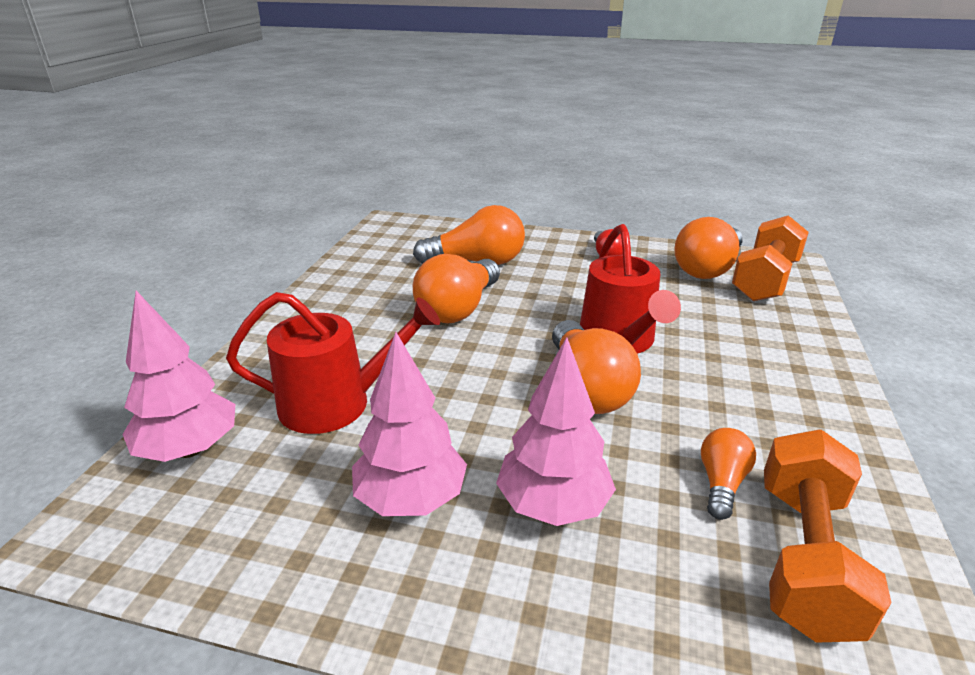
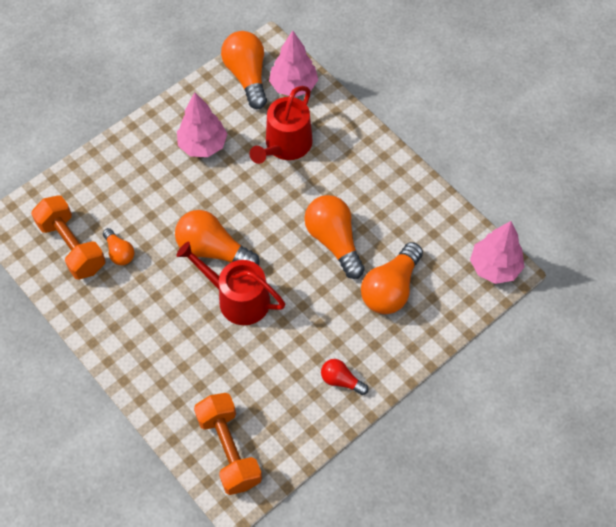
camera: 125 degrees right, 30 degrees up
pink tree [496,337,616,526] -> pink tree moved to [470,221,524,284]
orange light bulb [674,217,743,279] -> orange light bulb moved to [221,31,267,109]

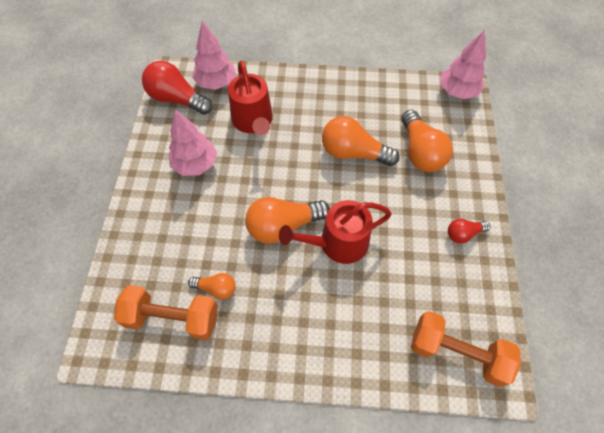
camera: 45 degrees left, 0 degrees up
orange light bulb [221,31,267,109] -> red light bulb [142,61,213,115]

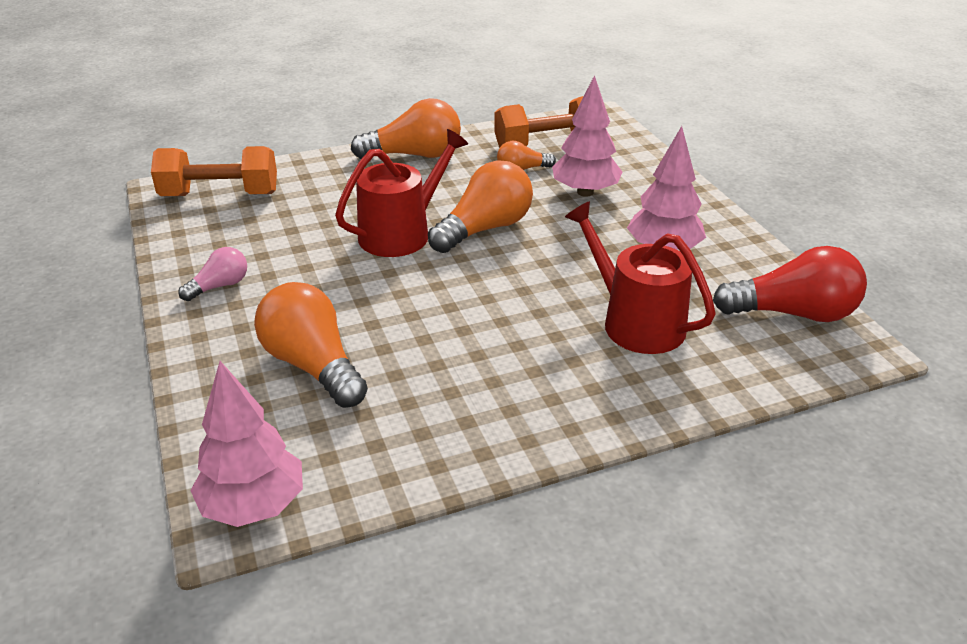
camera: 155 degrees right, 25 degrees down
pink tree [192,21,236,90] -> pink tree moved to [552,75,622,197]
orange light bulb [322,116,400,166] -> orange light bulb moved to [351,98,461,159]
red light bulb [448,219,490,243] -> pink light bulb [178,247,247,301]

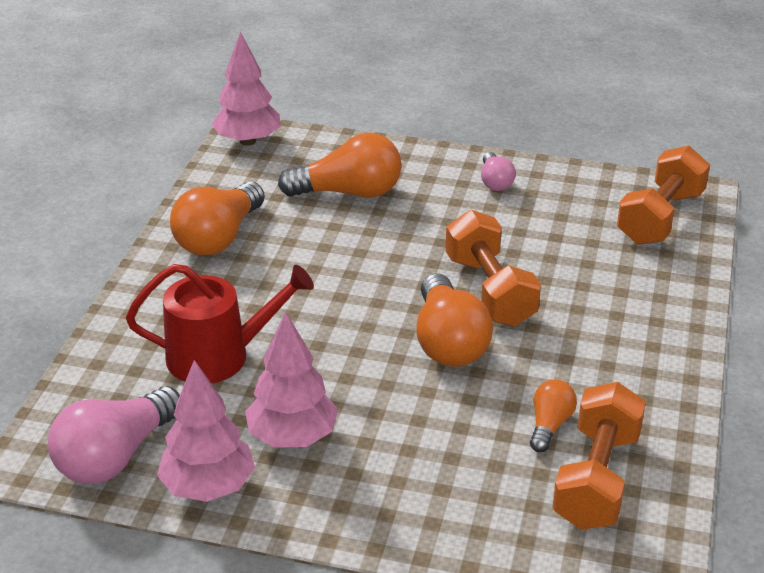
camera: 125 degrees right, 0 degrees up
red watering can [335,129,468,257] -> orange dumbbell [445,210,541,327]
orange light bulb [351,98,461,159] -> orange light bulb moved to [170,182,265,255]
pink tree [552,75,622,197] -> pink tree moved to [157,360,255,502]
red light bulb [713,246,867,322] -> pink light bulb [48,386,180,484]

